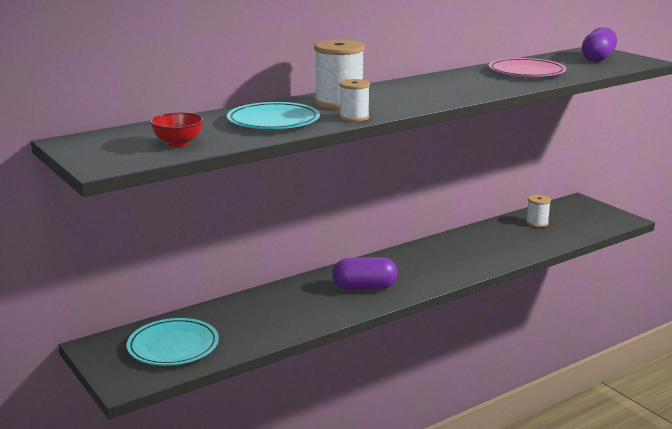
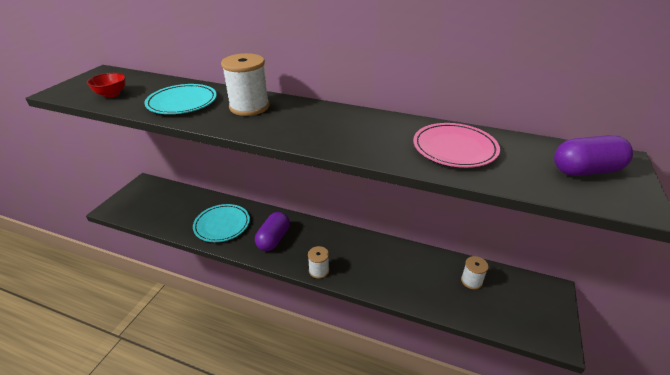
camera: 55 degrees right, 15 degrees up
turquoise plate [127,318,219,366] -> turquoise plate moved to [193,204,250,242]
purple capsule [332,257,397,290] -> purple capsule turned 60 degrees clockwise [255,212,290,251]
white spool [339,79,370,122] -> white spool moved to [308,246,329,279]

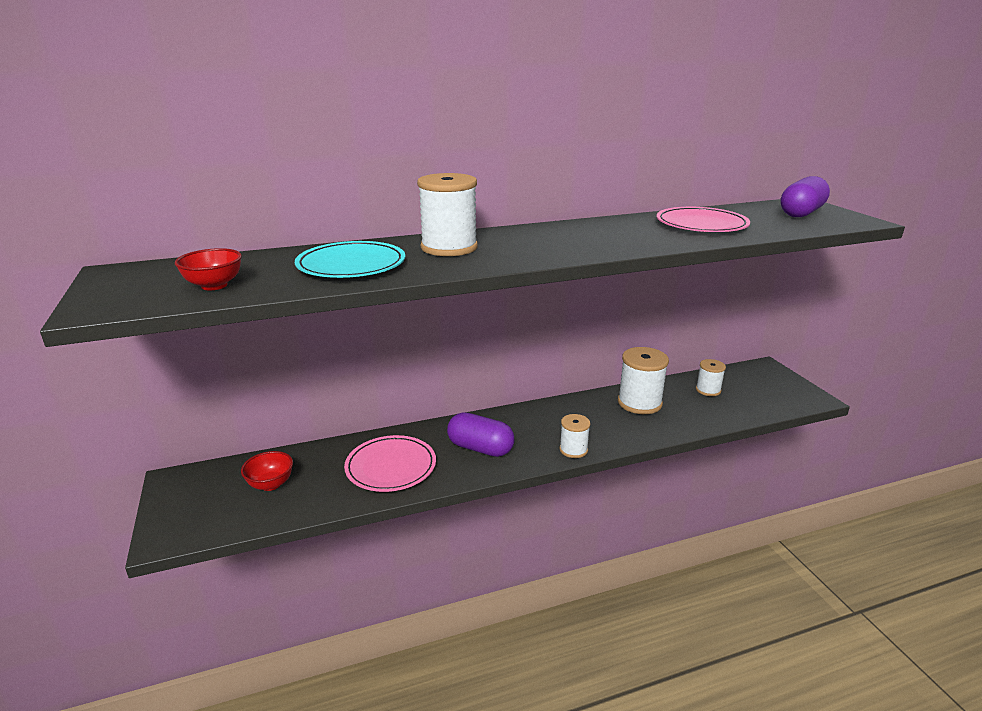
camera: 40 degrees left, 10 degrees down
turquoise plate [193,204,250,242] -> pink plate [344,435,436,492]
purple capsule [255,212,290,251] -> purple capsule turned 45 degrees counterclockwise [447,412,514,457]
none -> red bowl [241,451,293,491]
none -> white spool [618,347,669,414]

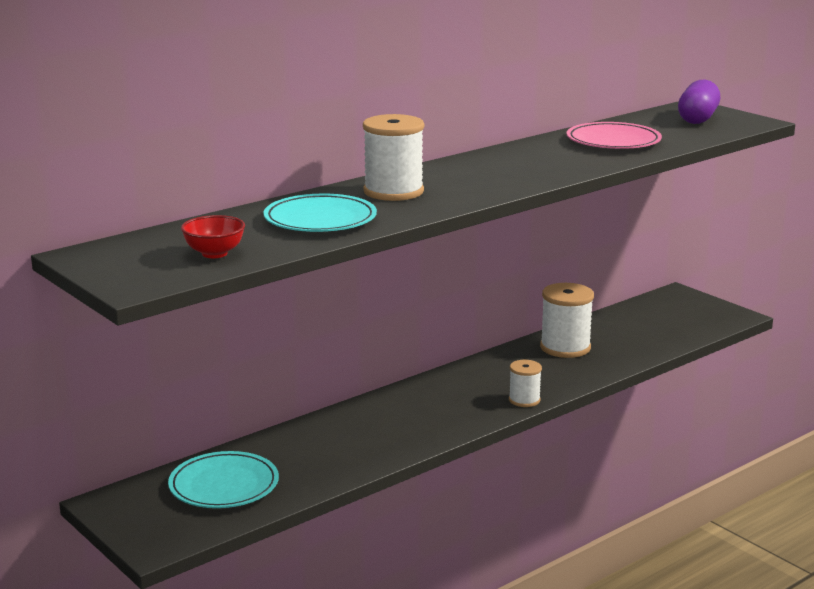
camera: 20 degrees left, 5 degrees down
red bowl [241,451,293,491] -> turquoise plate [168,451,279,508]
pink plate [344,435,436,492] -> none
purple capsule [447,412,514,457] -> none
white spool [696,359,726,396] -> none

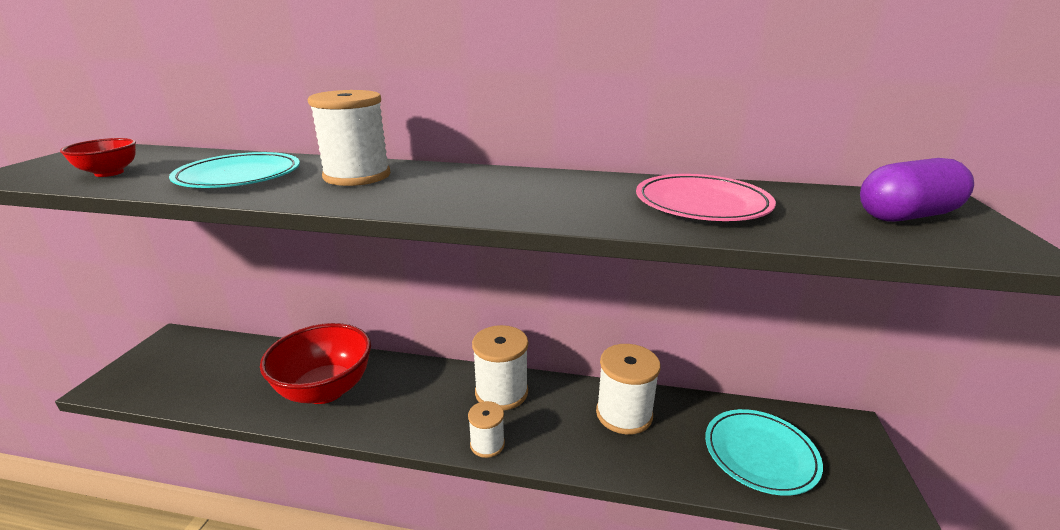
camera: 50 degrees right, 5 degrees up
turquoise plate [168,451,279,508] -> turquoise plate moved to [705,409,823,496]
none -> red bowl [260,323,371,404]
none -> white spool [472,325,528,411]

